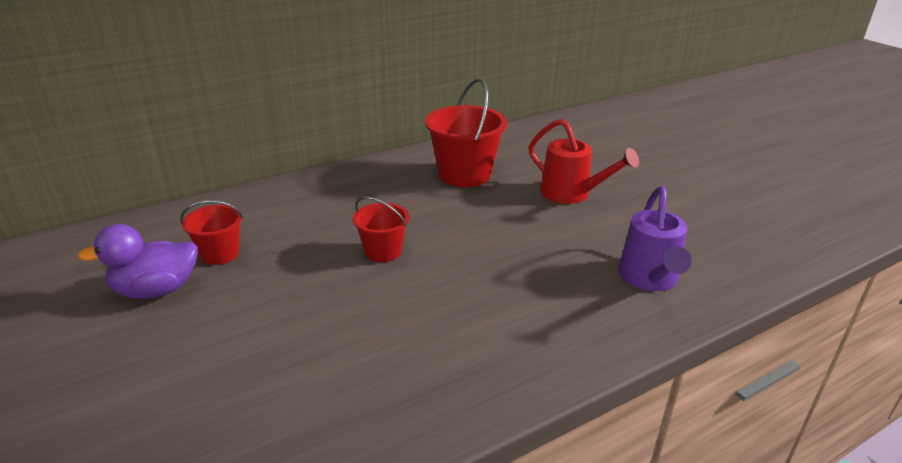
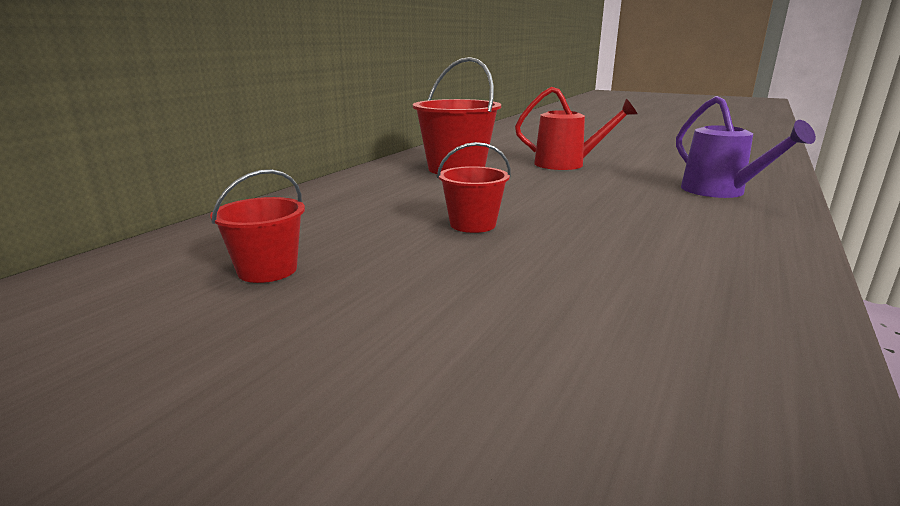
camera: 30 degrees left, 10 degrees down
purple duck [78,224,198,298] -> none

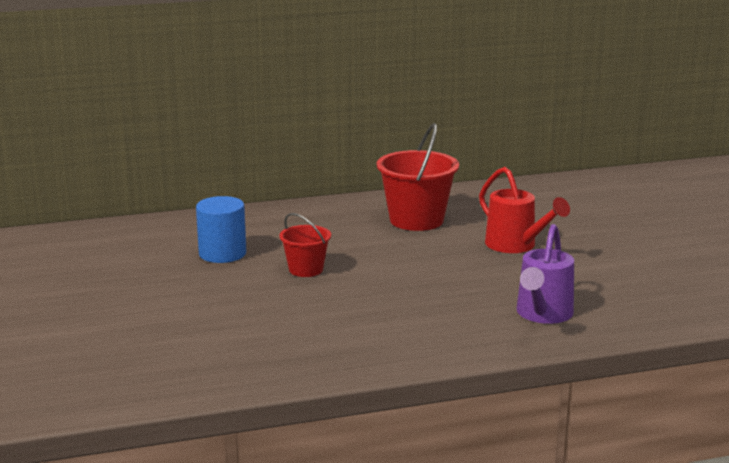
camera: 45 degrees right, 0 degrees up
red bucket [210,169,305,283] -> none
none -> blue cylinder [196,196,246,263]

